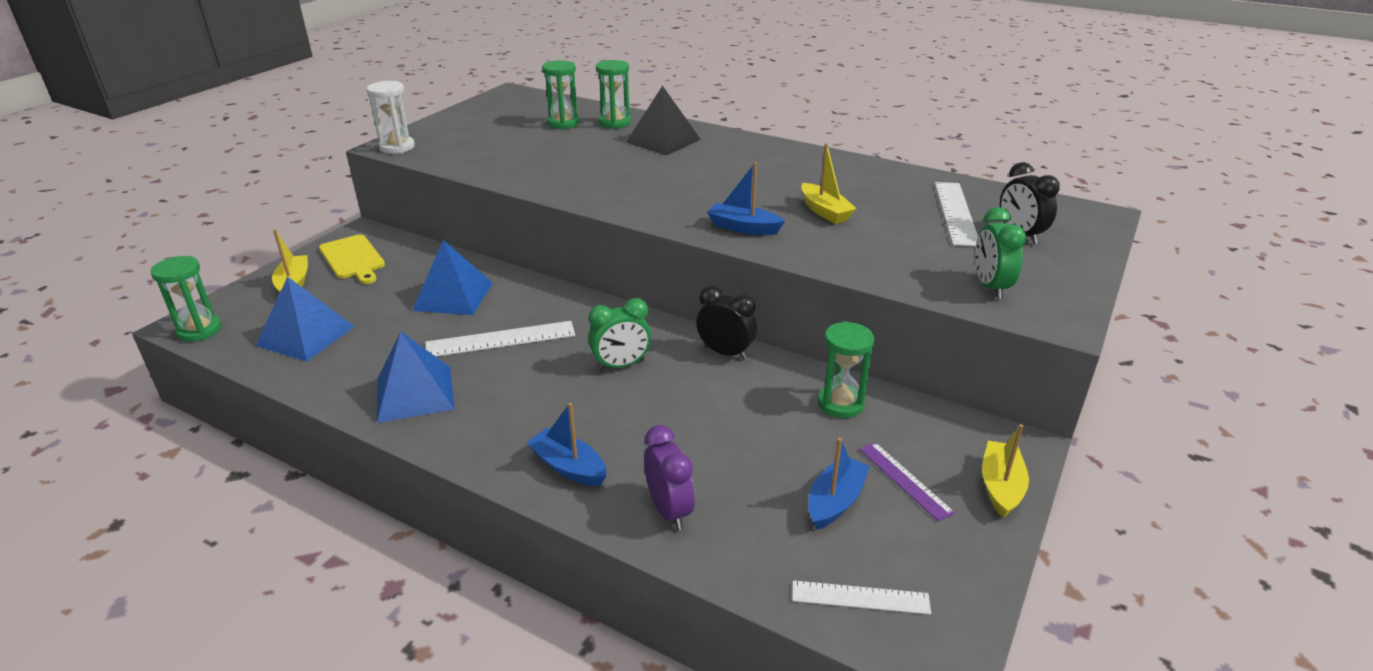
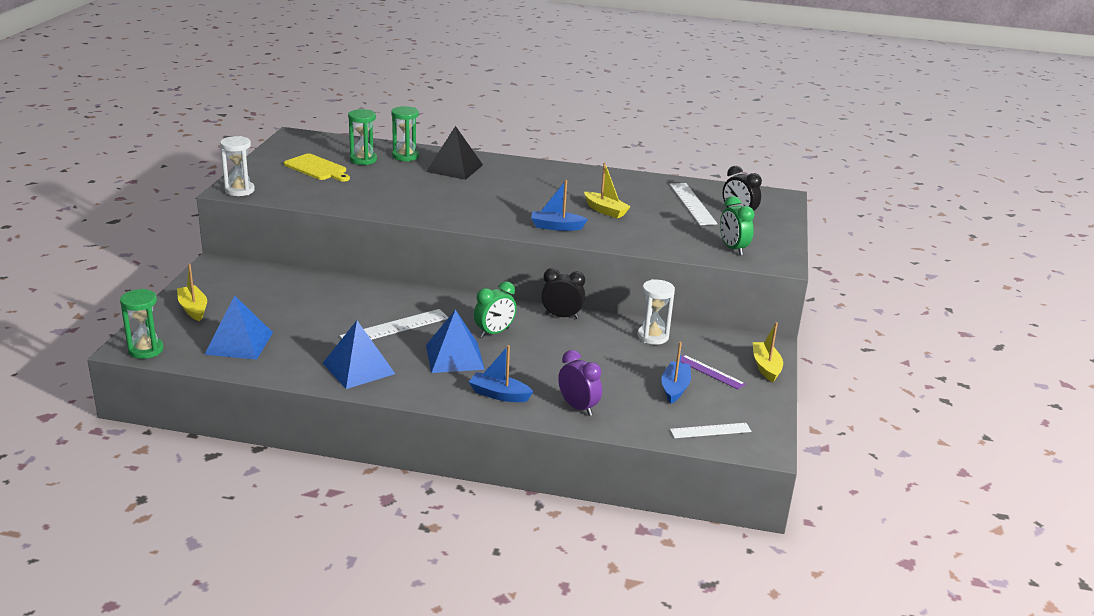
camera: 20 degrees left, 5 degrees down
yellow cutting board [319,234,385,284] -> yellow cutting board moved to [284,153,350,182]
blue pyramid [412,240,493,315] -> blue pyramid moved to [426,309,485,373]
green hourglass [818,321,874,418] -> white hourglass [638,279,675,345]

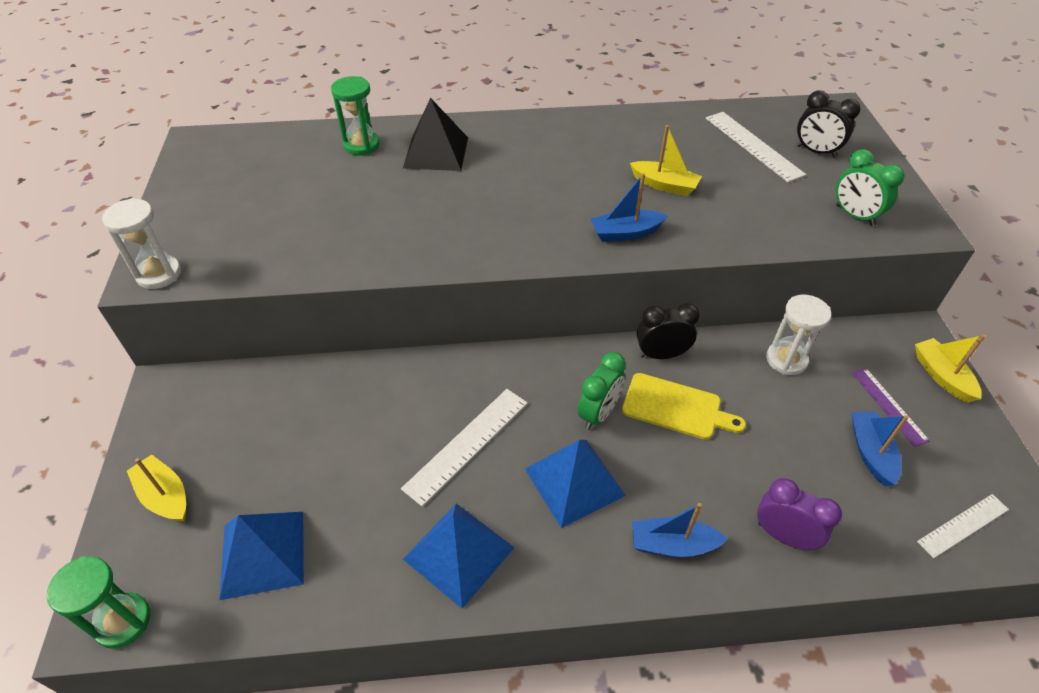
camera: 15 degrees left, 20 degrees up
yellow cutting board [284,153,350,182] -> yellow cutting board moved to [622,373,746,440]
green hourglass [348,109,377,165] -> none
purple ruler [676,355,746,389] -> purple ruler turned 45 degrees clockwise [852,368,930,447]

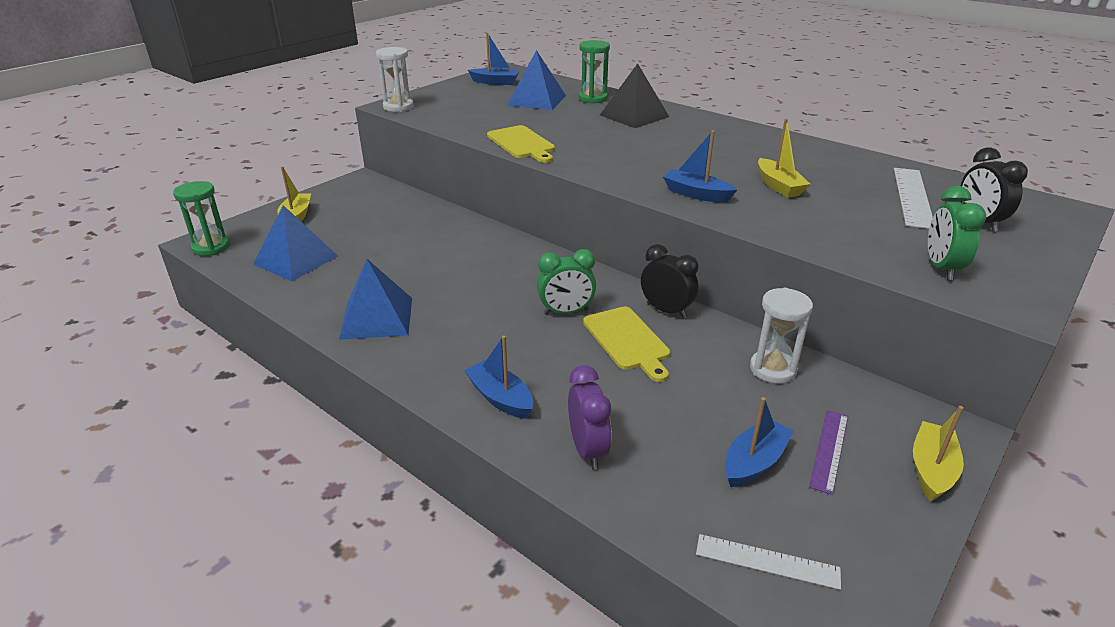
camera: 45 degrees right, 15 degrees down
white ruler [401,389,528,506] -> none
blue pyramid [525,440,626,528] -> blue pyramid moved to [507,50,566,110]
none -> blue boat [468,33,520,85]
none -> yellow cutting board [487,125,555,163]

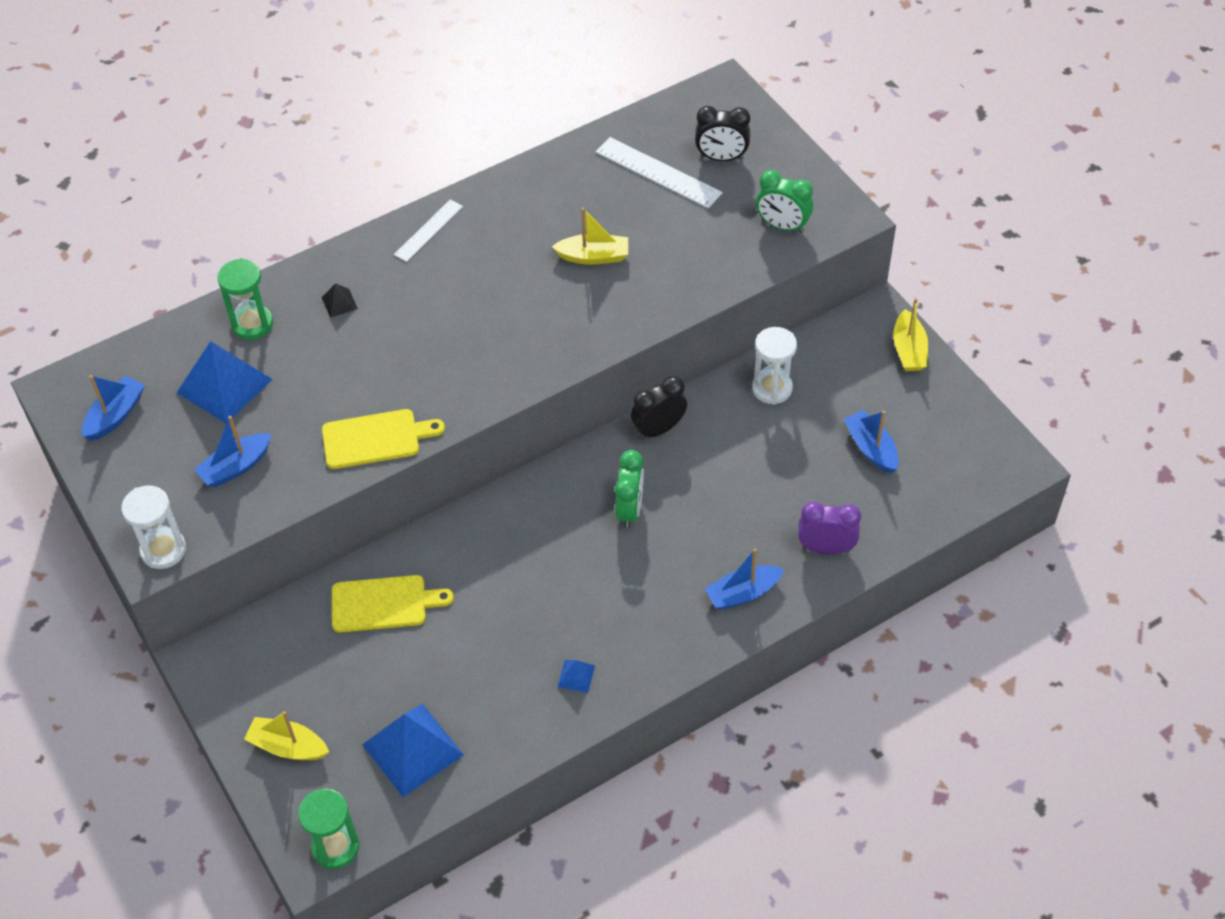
camera: 70 degrees left, 20 degrees up
blue pyramid [339,259,412,340] -> blue pyramid [558,660,595,693], size x0.44
yellow cutting board [583,306,670,382] -> yellow cutting board moved to [332,575,454,633]
black pyramid [600,63,669,128] -> black pyramid [322,283,358,318], size x0.44
blue boat [663,130,737,203] -> blue boat moved to [194,416,272,487]
white ruler [696,534,841,590] -> white ruler moved to [394,200,463,262]
purple ruler [809,410,848,495] -> none
yellow boat [913,406,964,501] -> yellow boat turned 135 degrees counterclockwise [893,298,928,371]

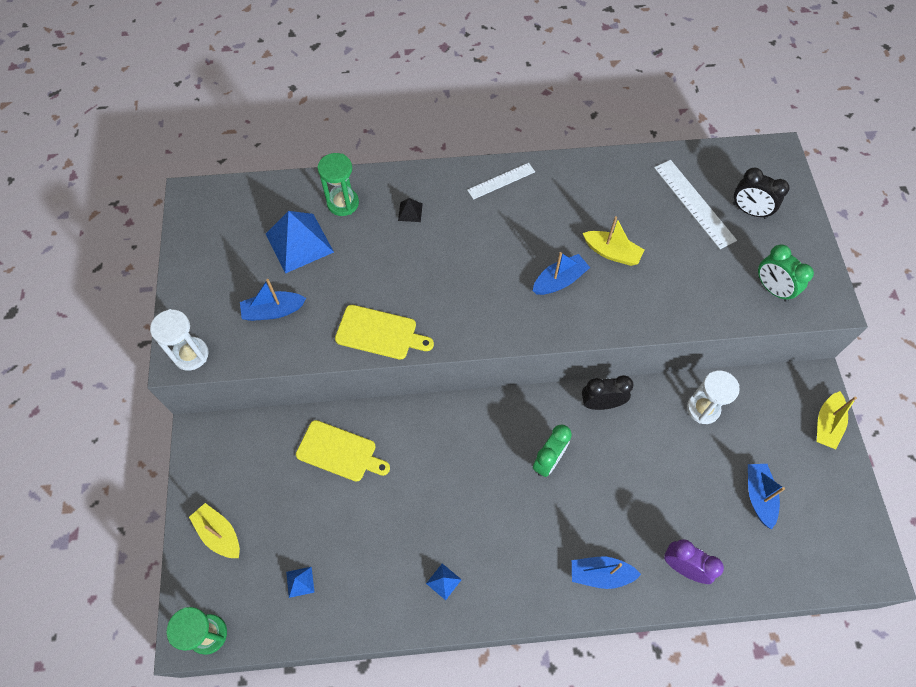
camera: 25 degrees right, 10 degrees up
blue boat [82,375,145,441] -> blue boat moved to [533,252,590,295]
blue pyramid [362,704,464,797] -> blue pyramid [286,567,315,598], size x0.44

